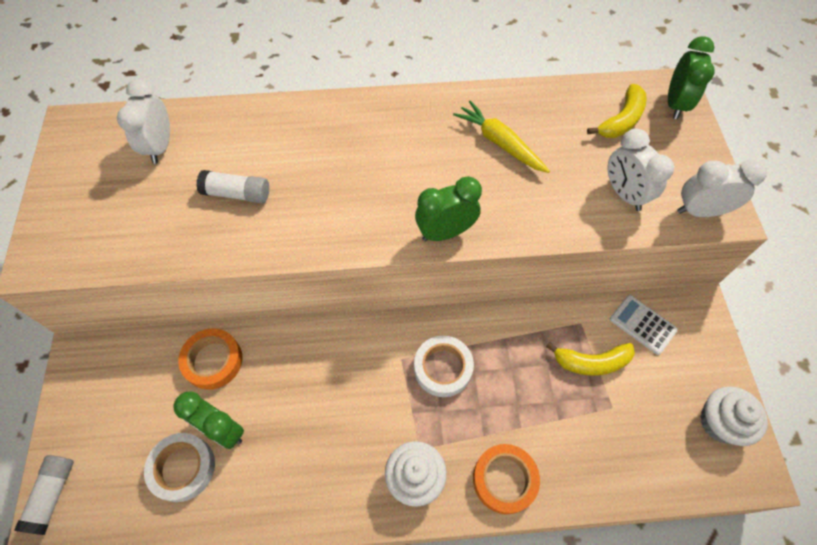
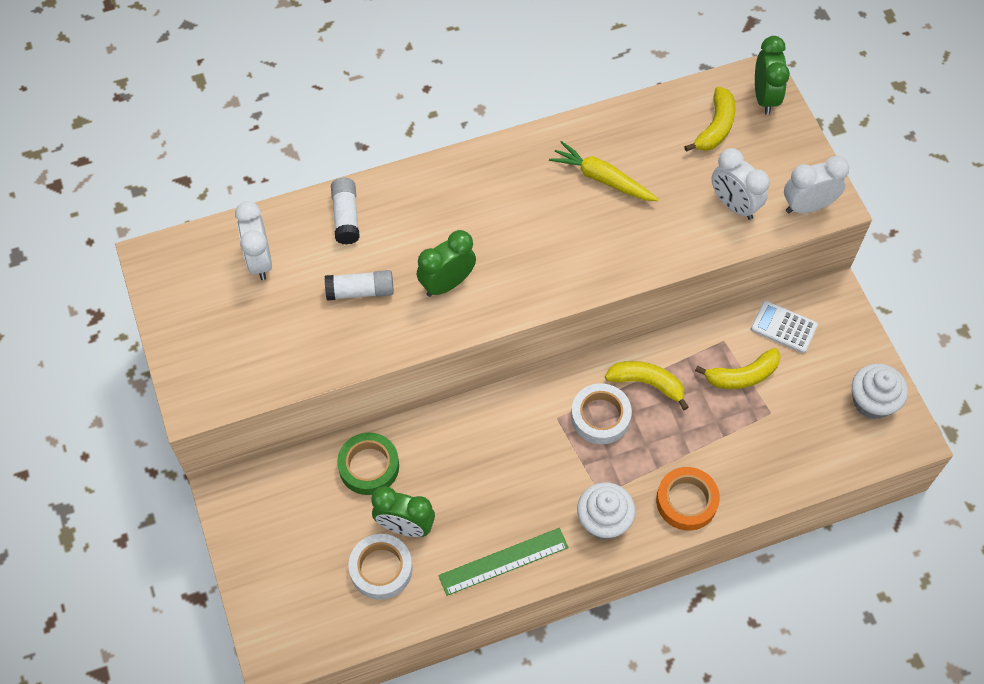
camera: 15 degrees left, 0 degrees up
white glue stick [14,455,74,535] -> white glue stick moved to [331,178,360,244]
orange tape [178,328,243,390] -> green tape [337,433,399,495]
green clock [415,176,482,241] -> green clock moved to [417,230,476,297]
none -> green ruler [438,528,569,596]
none -> yellow banana [605,361,689,410]

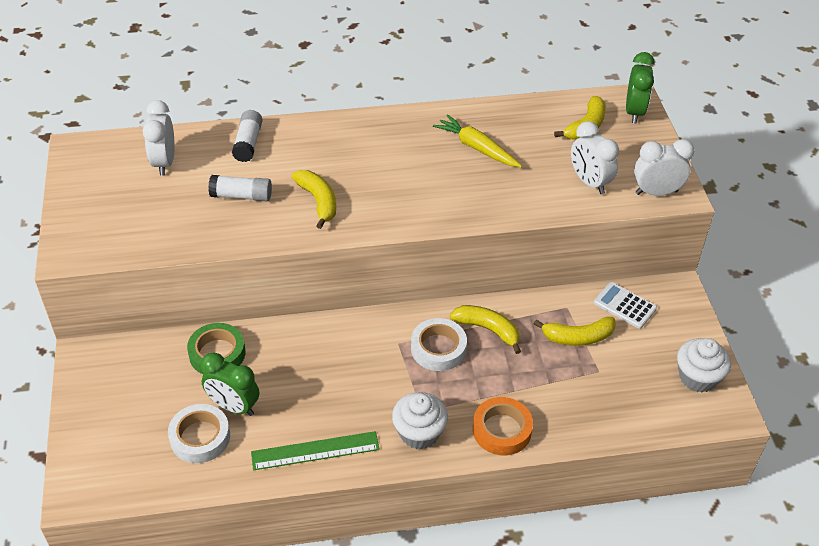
camera: 10 degrees right, 15 degrees down
green clock [417,230,476,297] -> yellow banana [292,170,336,229]

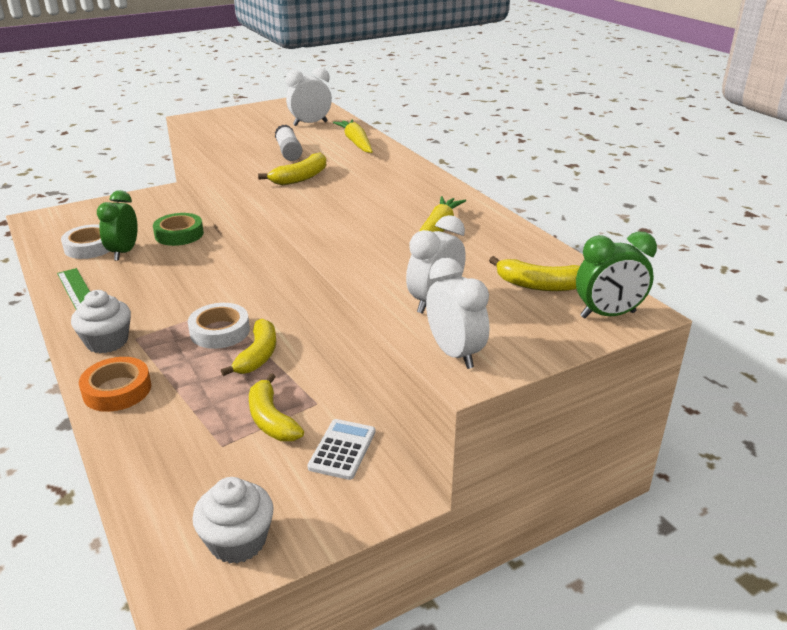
camera: 70 degrees right, 15 degrees down
white glue stick [232,110,263,162] -> yellow carrot [333,119,373,153]

